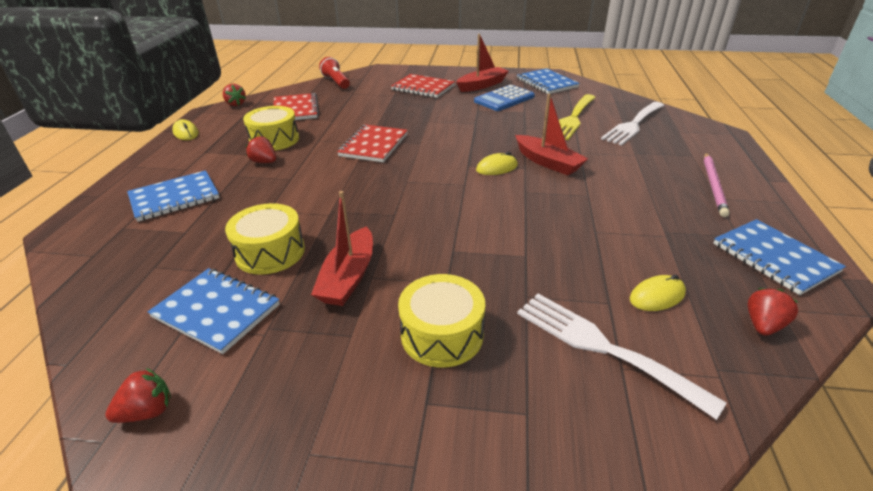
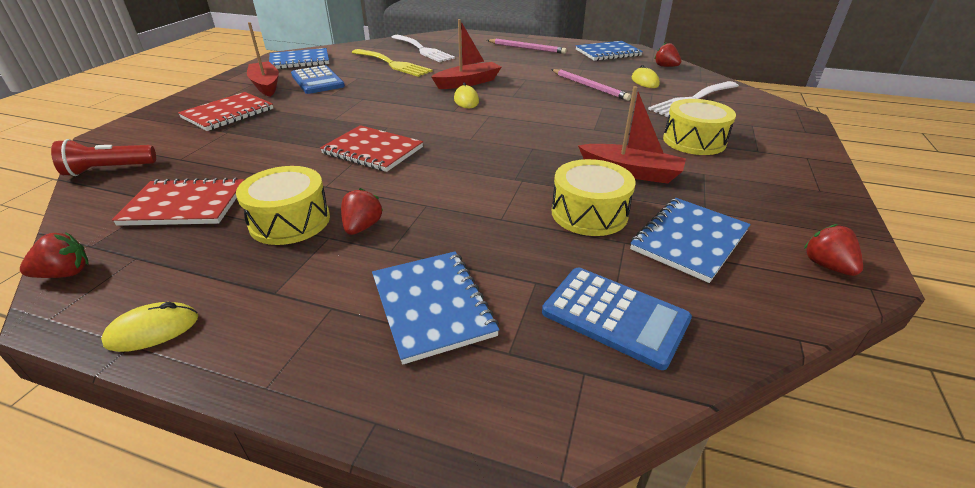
camera: 80 degrees left, 0 degrees up
red strawberry [246,136,276,163] -> red strawberry turned 150 degrees clockwise [341,188,383,235]
none -> blue calculator [542,267,692,370]
none -> pink pencil [551,69,631,101]

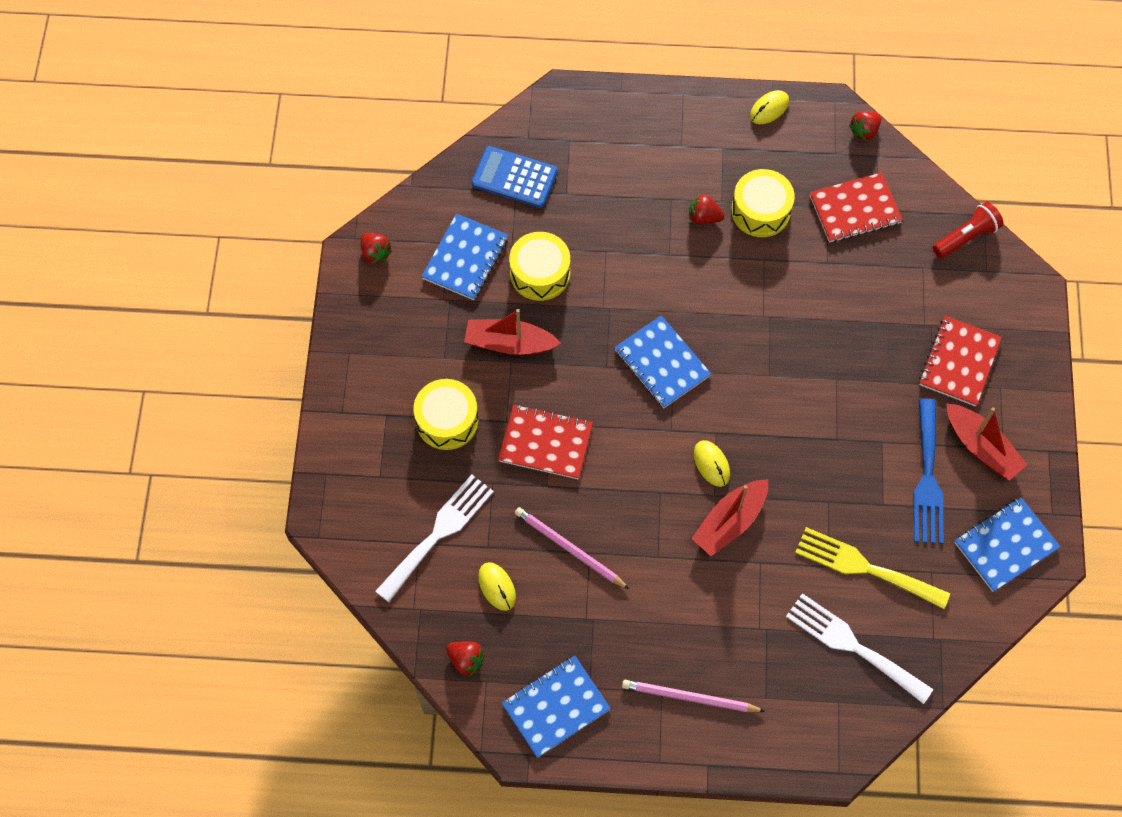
camera: 165 degrees right, 30 degrees up
blue calculator [291,65,345,94] -> blue fork [913,399,944,544]
red notebook [320,125,423,172] -> red notebook moved to [498,405,593,479]
red strawberry [341,188,383,235] -> red strawberry turned 105 degrees clockwise [689,194,724,224]
blue notebook [372,251,499,364] -> blue notebook moved to [614,315,711,408]

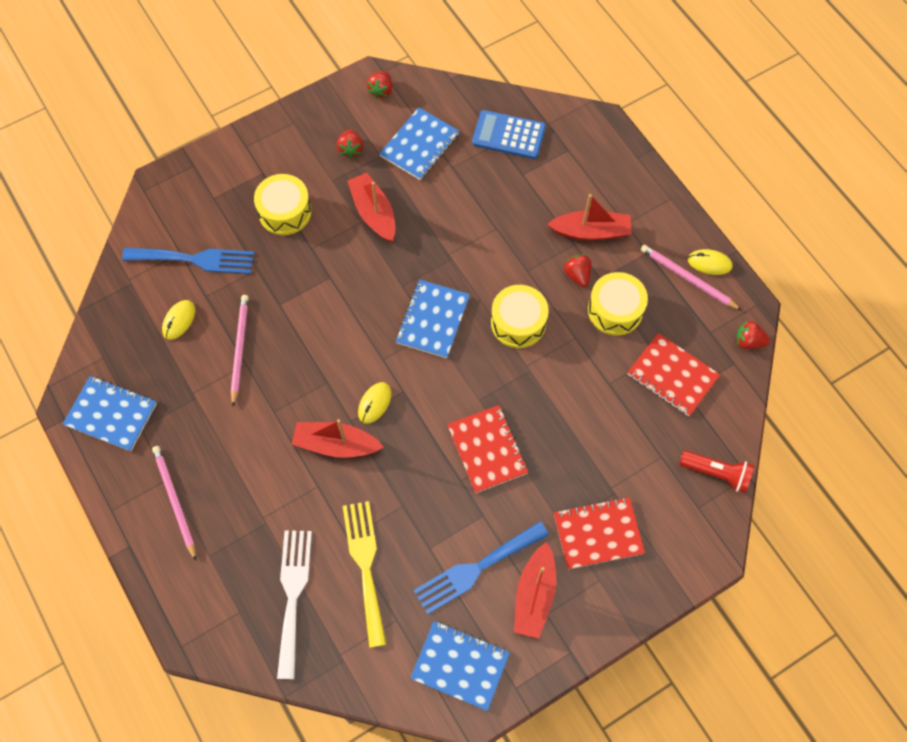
camera: 55 degrees right, 0 degrees up
white fork [375,474,494,602] -> blue fork [122,247,254,274]
blue notebook [421,213,508,300] -> blue notebook turned 45 degrees counterclockwise [379,107,459,180]
red strawberry [446,641,485,676] -> red strawberry moved to [337,129,363,159]
blue calculator [471,146,558,208] -> blue calculator turned 60 degrees counterclockwise [472,110,546,159]
red notebook [498,405,593,479] -> red notebook moved to [447,405,528,493]
yellow drum [509,232,570,301] -> yellow drum moved to [491,285,549,348]
none -> red boat [547,194,632,241]
none -> pink pencil [640,245,741,310]

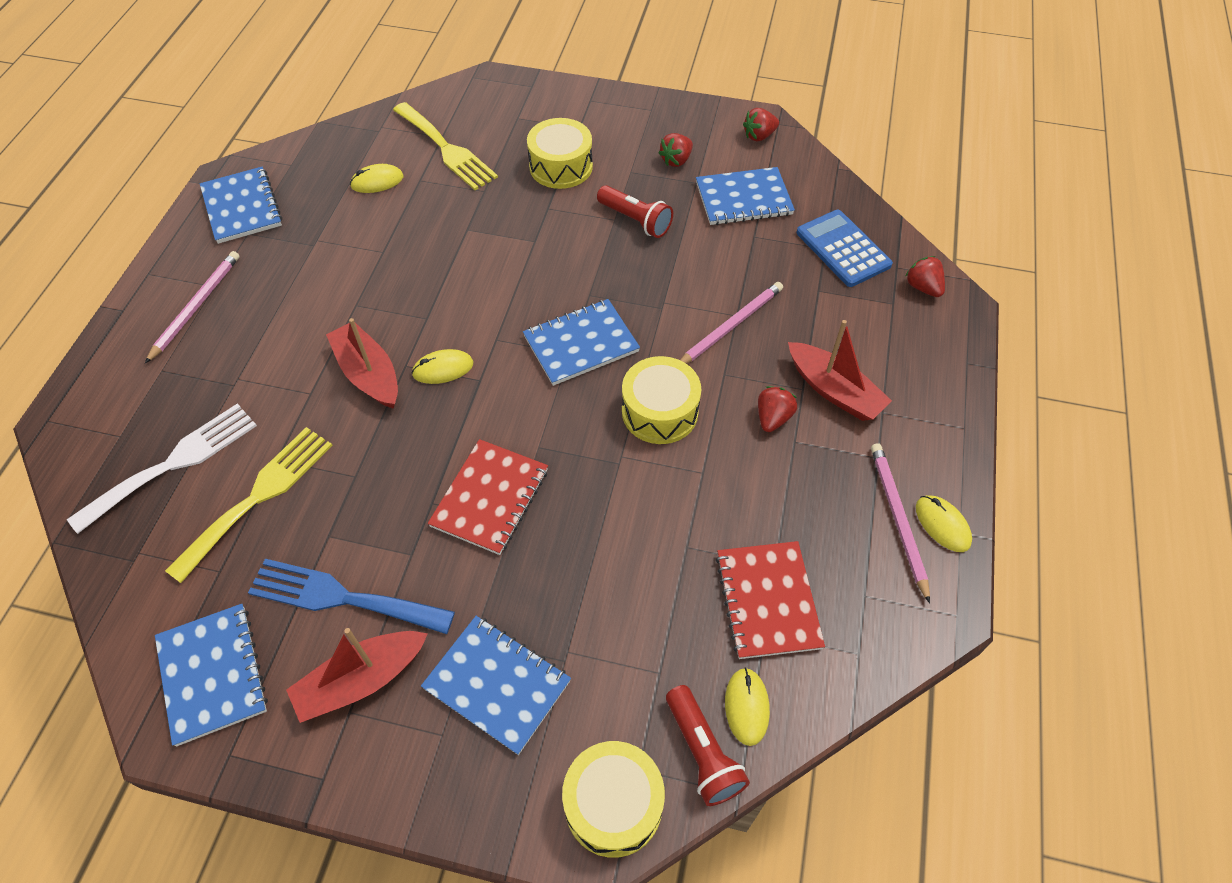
camera: 45 degrees right, 10 degrees down
blue fork [122,247,254,274] -> yellow fork [393,102,498,190]
pink pencil [231,295,249,406] -> pink pencil moved to [680,282,783,364]
red boat [347,173,395,242] -> red flashlight [597,185,673,238]
red notebook [554,497,645,569] -> blue notebook [421,616,571,755]
yellow drum [588,272,648,335] -> yellow drum moved to [562,741,665,858]
red strawberry [736,320,770,349] -> red strawberry moved to [906,256,945,297]
none -> yellow mouse [725,667,770,746]

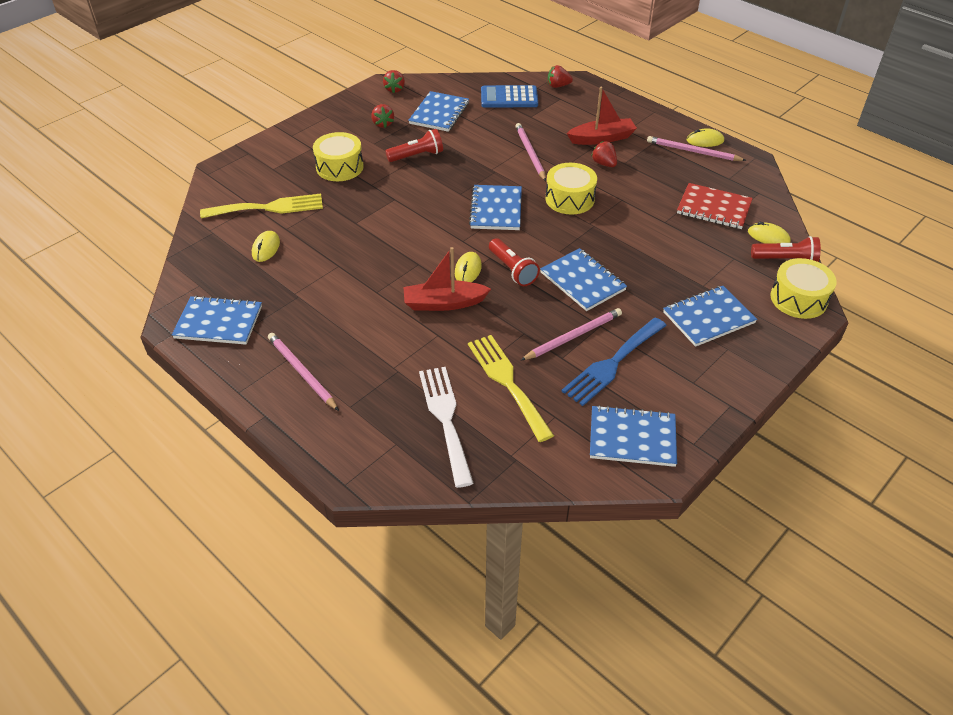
camera: 60 degrees left, 10 degrees down
red boat [286,628,428,723] -> none
red notebook [428,439,548,555] -> blue notebook [540,248,627,311]
none -> red flashlight [489,238,540,286]
none -> pink pencil [520,308,622,361]

